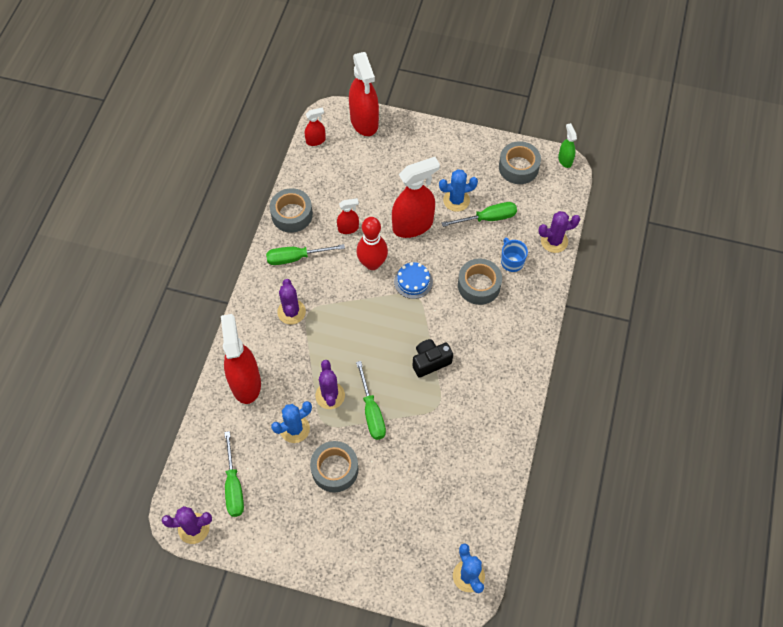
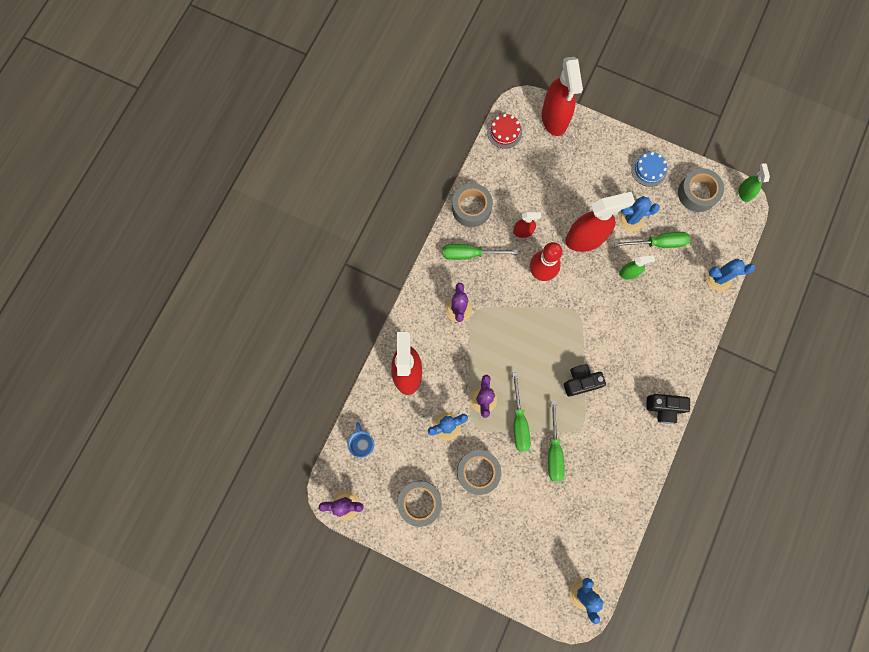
camera: 10 degrees right, 15 degrees up
green screwdriver [224,431,244,517] -> green screwdriver moved to [548,401,565,481]
red spray bottle [305,107,326,146] -> red cake [487,114,522,149]
blue cake [394,262,433,299] -> blue cake moved to [631,152,667,187]
grey tape [458,259,502,305] -> grey tape moved to [398,481,442,527]
blue mug [501,237,528,272] -> blue mug moved to [347,422,374,458]
purple cactus [538,211,580,253] -> blue cactus [706,259,755,291]
none -> green spray bottle [619,255,655,280]
none -> black camera [646,394,690,424]

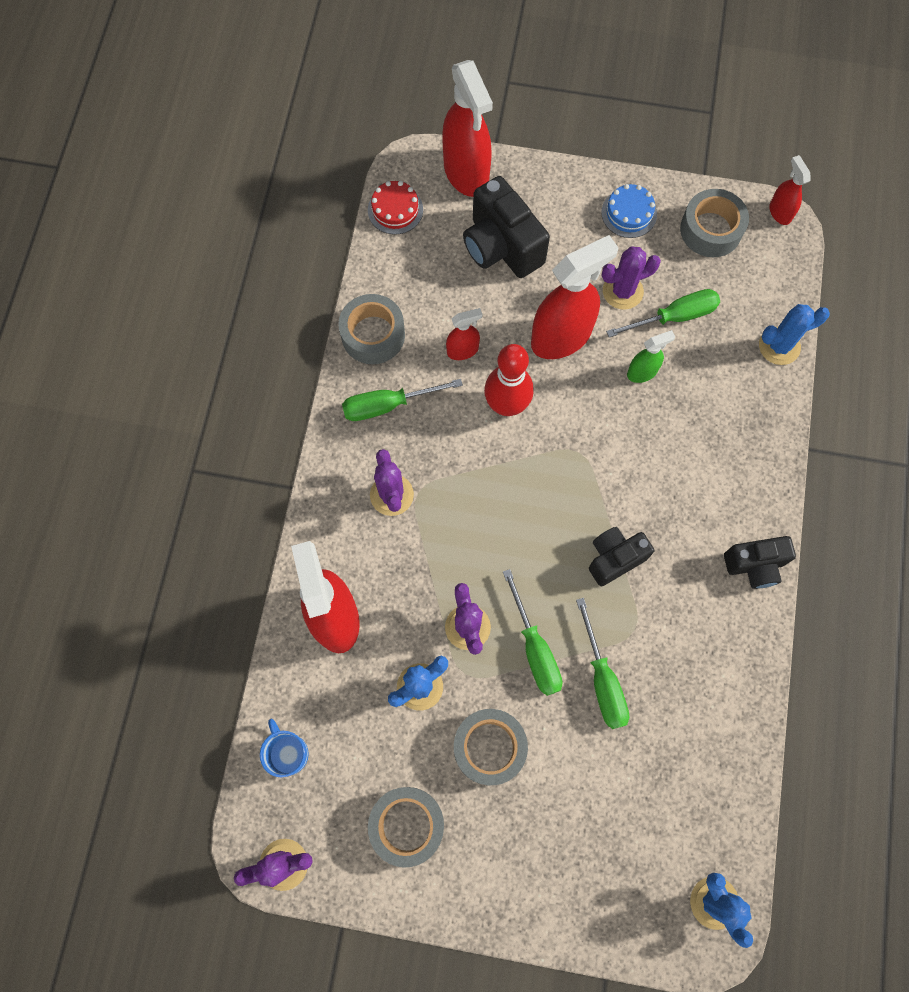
camera: 15 degrees left, 5 degrees down
blue cactus [619,196,660,231] -> purple cactus [602,247,661,310]
green spray bottle [739,163,770,202] -> red spray bottle [769,155,811,225]
none -> black camera [463,176,550,278]

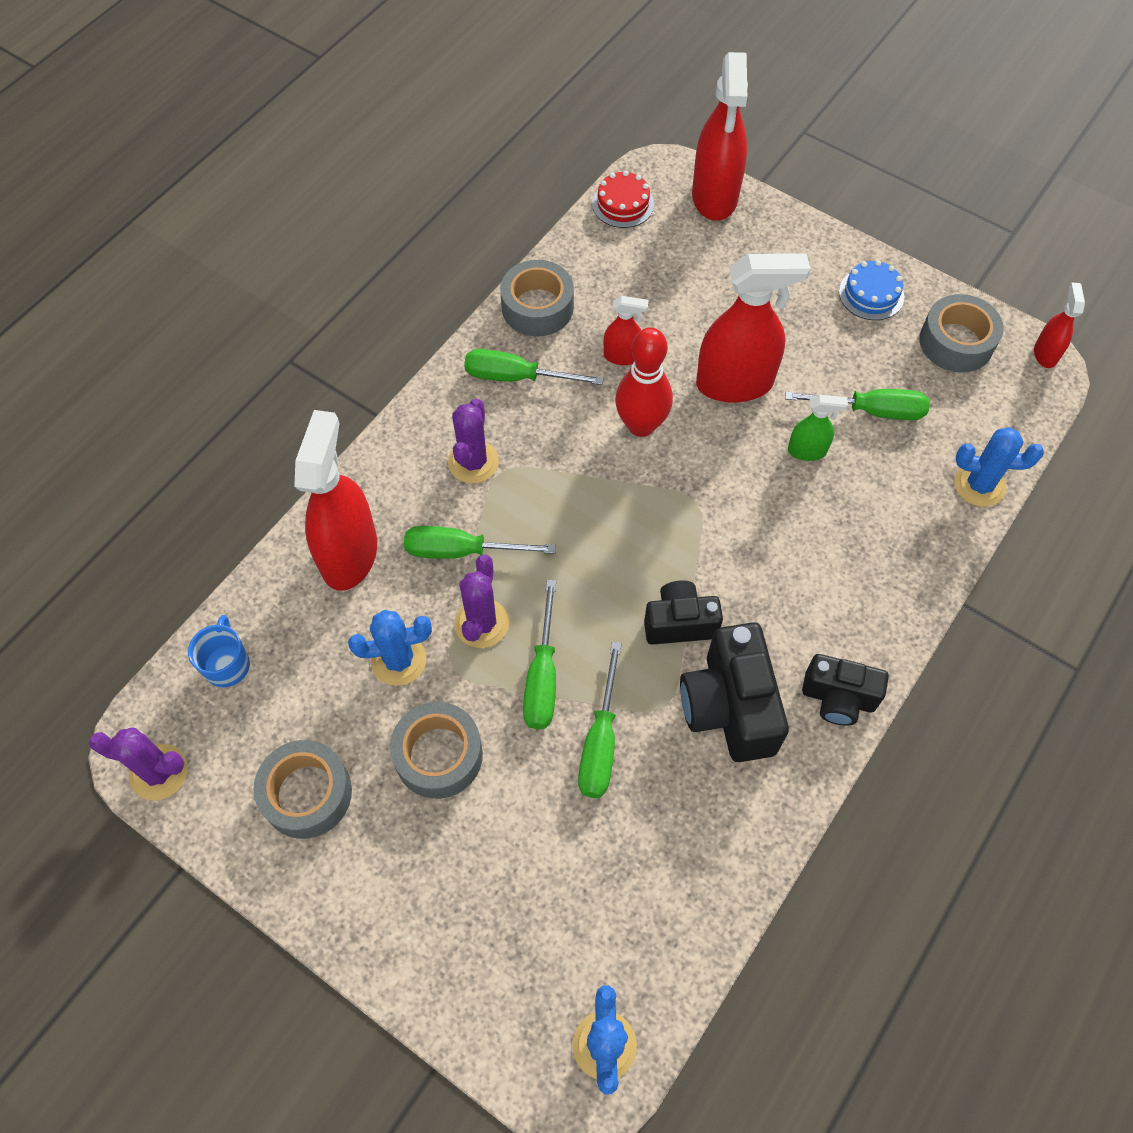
camera: 25 degrees right, 10 degrees down
black camera [463,176,550,278] -> black camera moved to [680,622,789,762]
purple cactus [602,247,661,310] -> none
none -> green screwdriver [404,526,556,559]

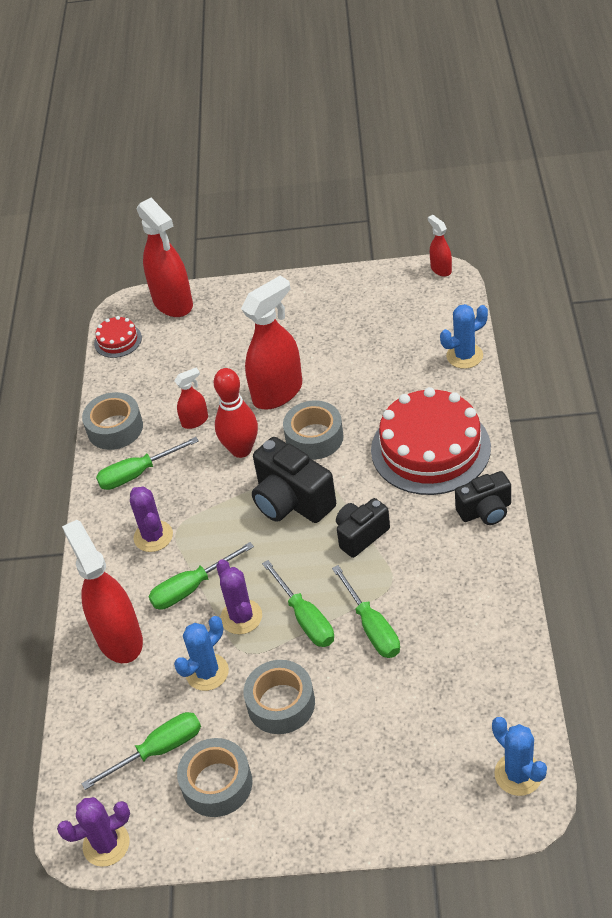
camera: 30 degrees left, 15 degrees down
blue mug [188,615,250,687] -> none
black camera [680,622,789,762] -> black camera moved to [252,437,336,523]
green screwdriver [785,389,930,420] -> green screwdriver moved to [81,712,201,790]
green spray bottle [788,395,848,461] -> none
blue cake [839,260,904,320] -> none
grey tape [919,294,1004,373] -> grey tape moved to [283,401,344,460]
none -> red cake [371,387,491,495]

